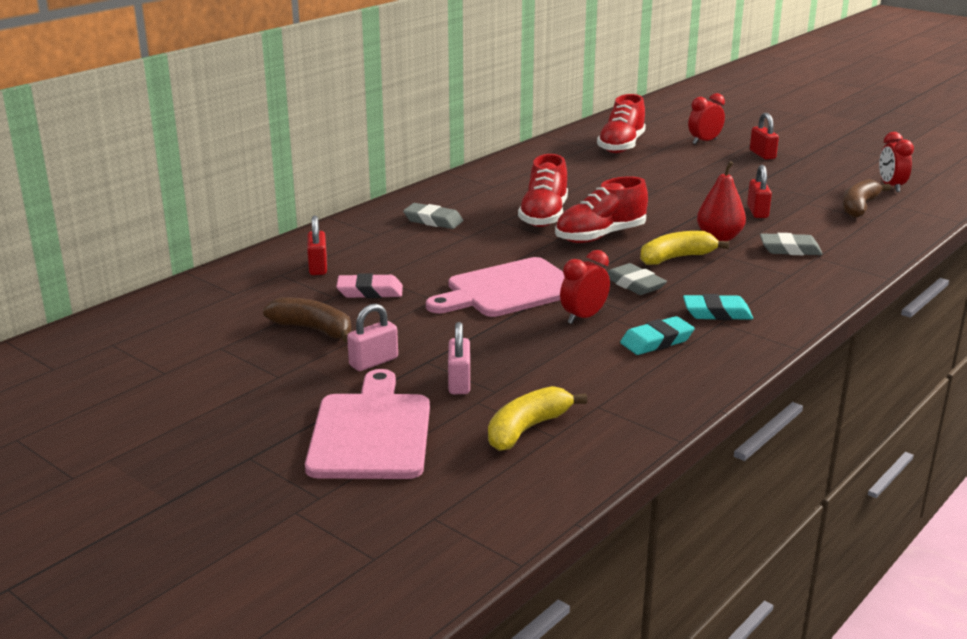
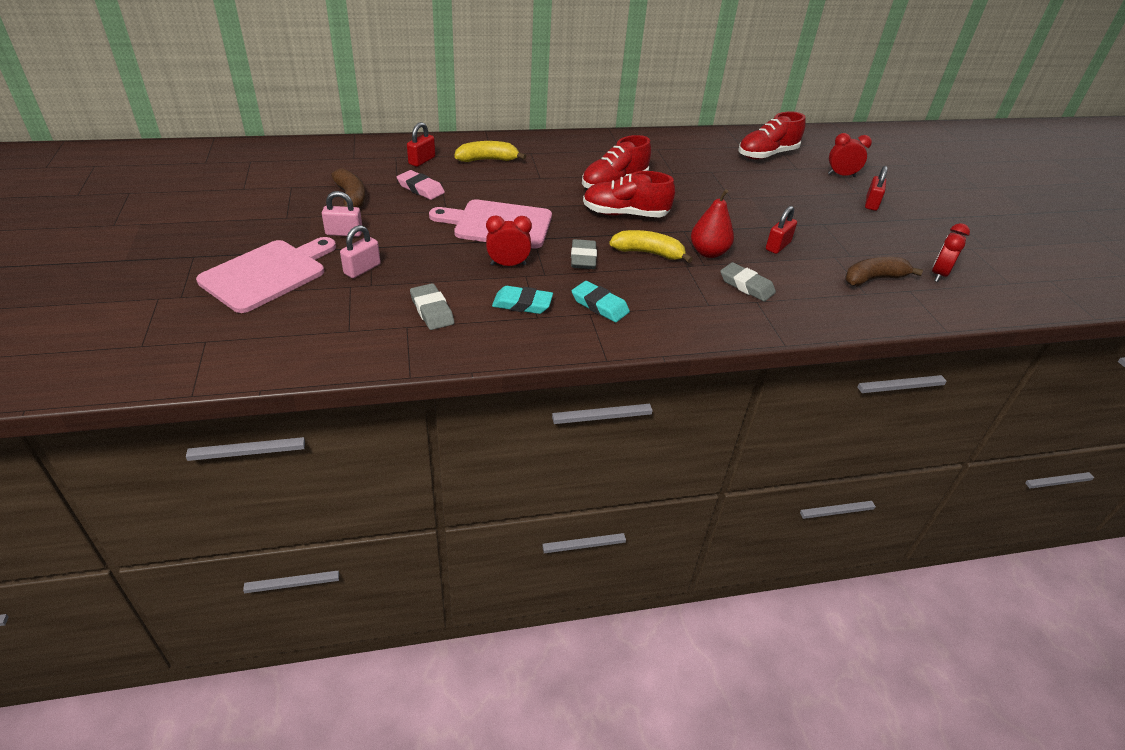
camera: 35 degrees right, 15 degrees up
grey eraser [403,203,463,229] -> grey eraser moved to [410,283,454,330]
yellow banana [488,386,587,451] -> yellow banana moved to [454,141,526,162]

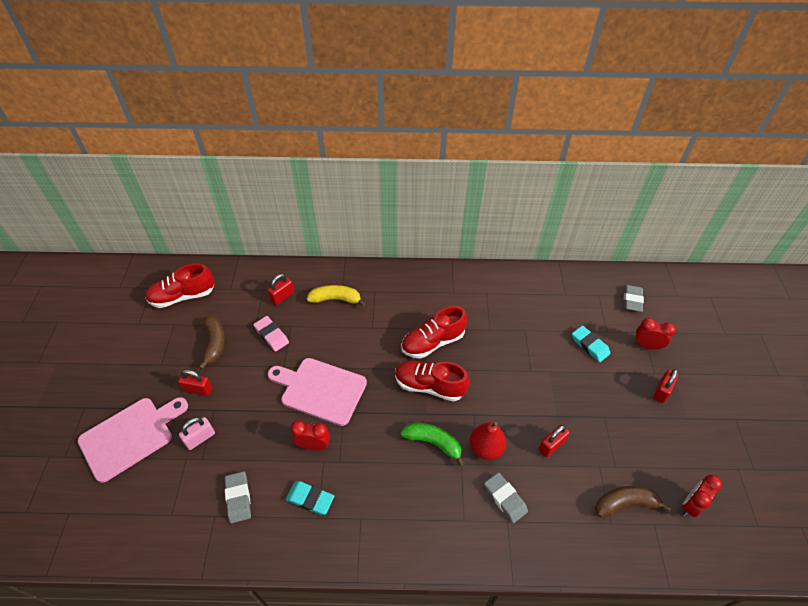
camera: 15 degrees right, 10 degrees up
pink padlock [322,191,362,237] -> red padlock [178,370,212,396]
grey eraser [571,239,597,269] -> grey eraser moved to [624,285,644,312]
turquoise eraser [572,281,630,322] -> turquoise eraser moved to [572,325,610,362]
yellow banana [609,230,692,263] -> green banana [400,423,464,467]
red shoe [738,111,806,159] -> red shoe moved to [145,263,215,308]

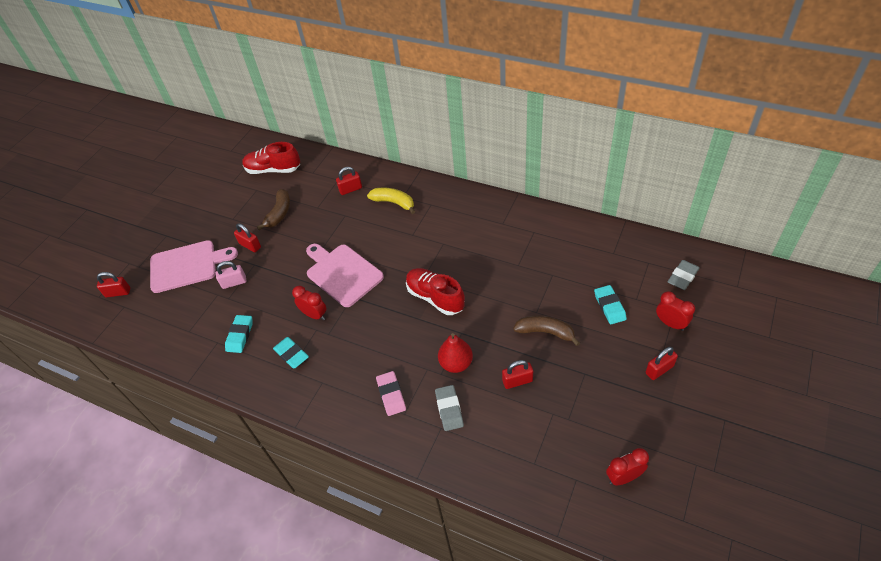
camera: 30 degrees right, 0 degrees up
grey eraser [225,472,251,523] -> turquoise eraser [225,315,253,353]
pink eraser [253,316,289,352] -> pink eraser moved to [376,371,406,416]
green banana [400,423,464,467] -> none
red shoe [401,306,467,359] -> none
brown banana [595,486,671,517] -> brown banana moved to [513,316,580,346]
none -> red padlock [97,272,130,297]

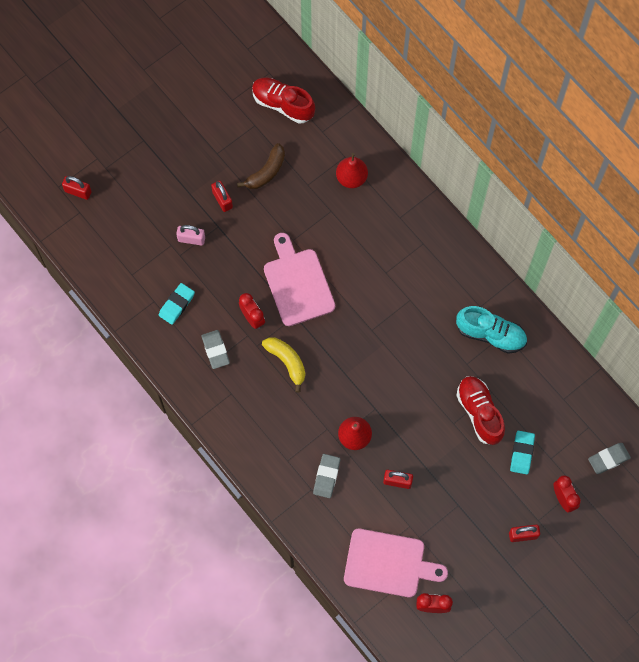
camera: 20 degrees right, 20 degrees up
pink cutting board [150,240,238,293] -> pink cutting board moved to [344,529,448,597]
turquoise eraser [273,337,309,369] -> grey eraser [201,330,230,369]
red padlock [336,167,362,195] -> red pear [336,153,368,188]
yellow banana [367,188,415,214] -> yellow banana moved to [262,337,305,393]
pink eraser [376,371,406,416] -> none
red shoe [406,268,465,315] -> red shoe moved to [456,376,505,445]
brown banana [513,316,580,346] -> none
none -> turquoise shoe [456,306,527,354]

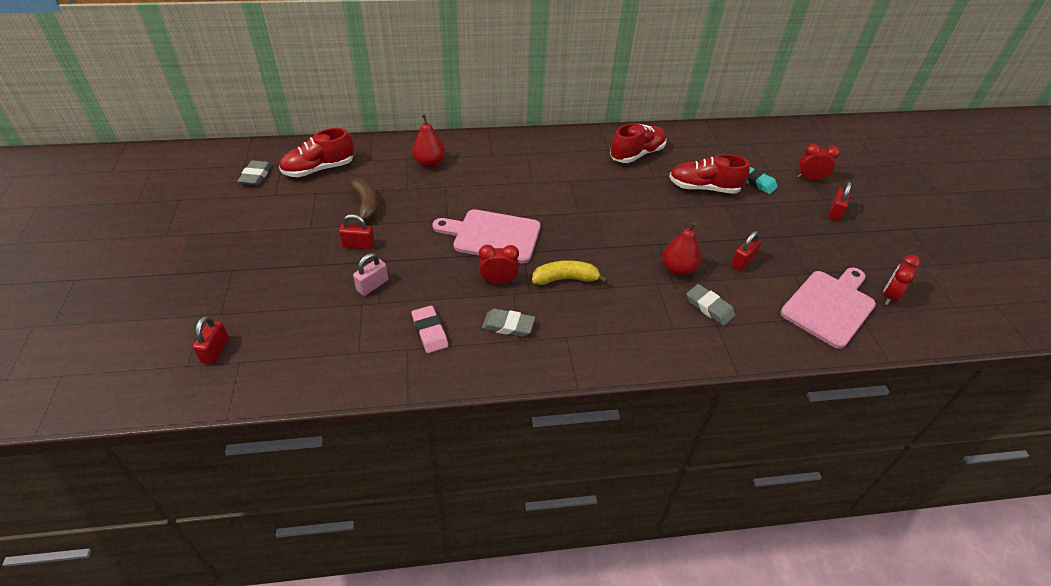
camera: 60 degrees left, 25 degrees down
red padlock [62,176,92,200] -> red padlock turned 45 degrees counterclockwise [193,316,229,365]
turquoise eraser [159,283,195,325] -> pink eraser [412,306,448,353]
turquoise shoe [456,306,527,354] -> red shoe [610,123,666,163]
grey eraser [588,443,631,474] -> grey eraser moved to [238,160,272,185]

